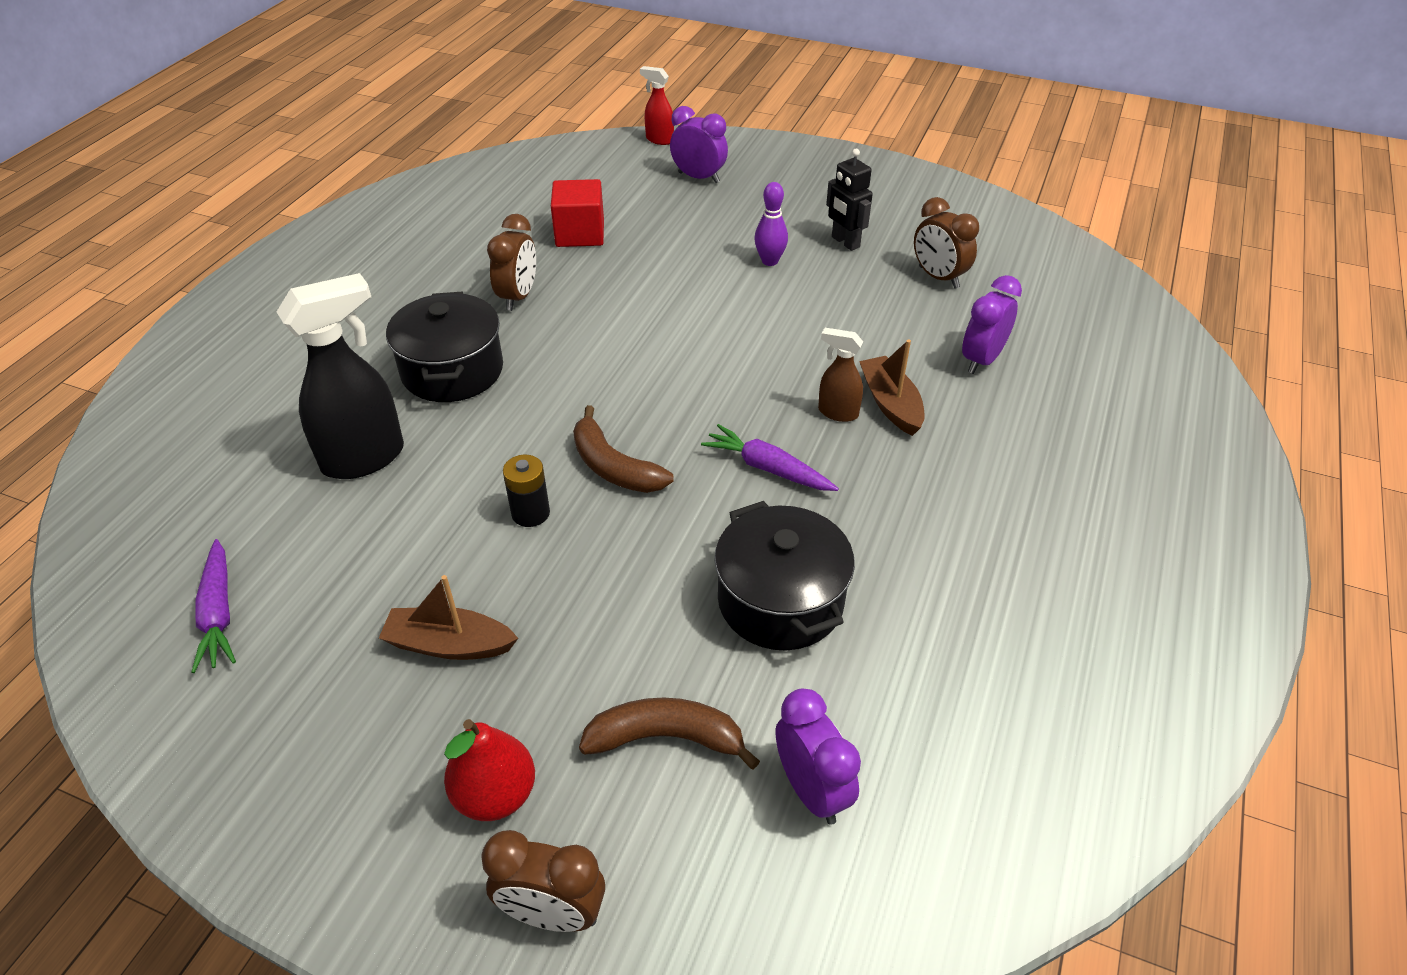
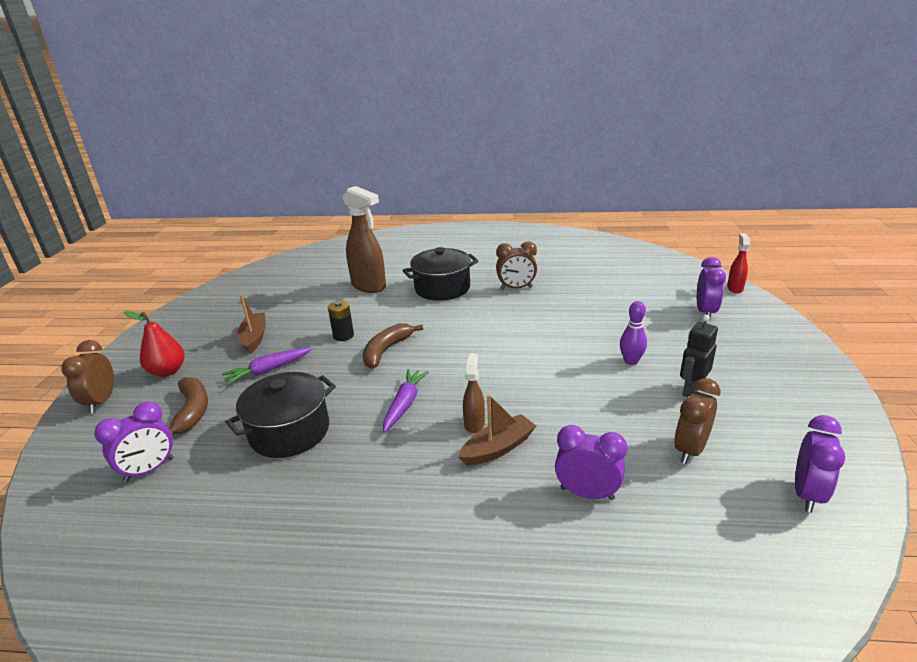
camera: 75 degrees right, 15 degrees down
purple carrot [191,539,236,673] -> purple carrot moved to [222,347,313,385]
black spray bottle [277,273,404,479] -> brown spray bottle [343,186,386,293]
red cube [551,179,604,247] -> none
none -> purple clock [795,415,845,513]

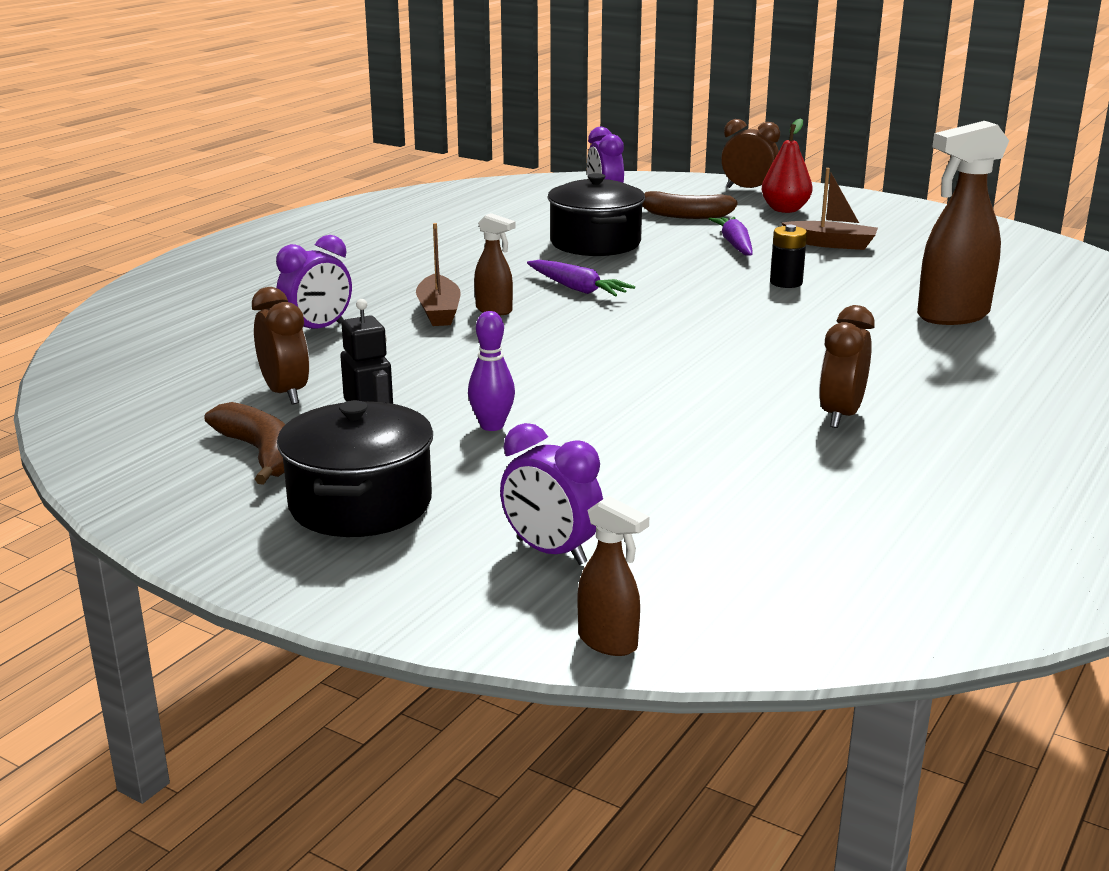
camera: 115 degrees right, 5 degrees down
brown banana [363,323,423,368] -> brown banana moved to [204,402,285,485]
black pot [403,247,478,301] -> black pot moved to [277,400,433,537]
red spray bottle [727,233,750,293] -> brown spray bottle [578,496,649,656]
purple clock [795,415,845,513] -> none

